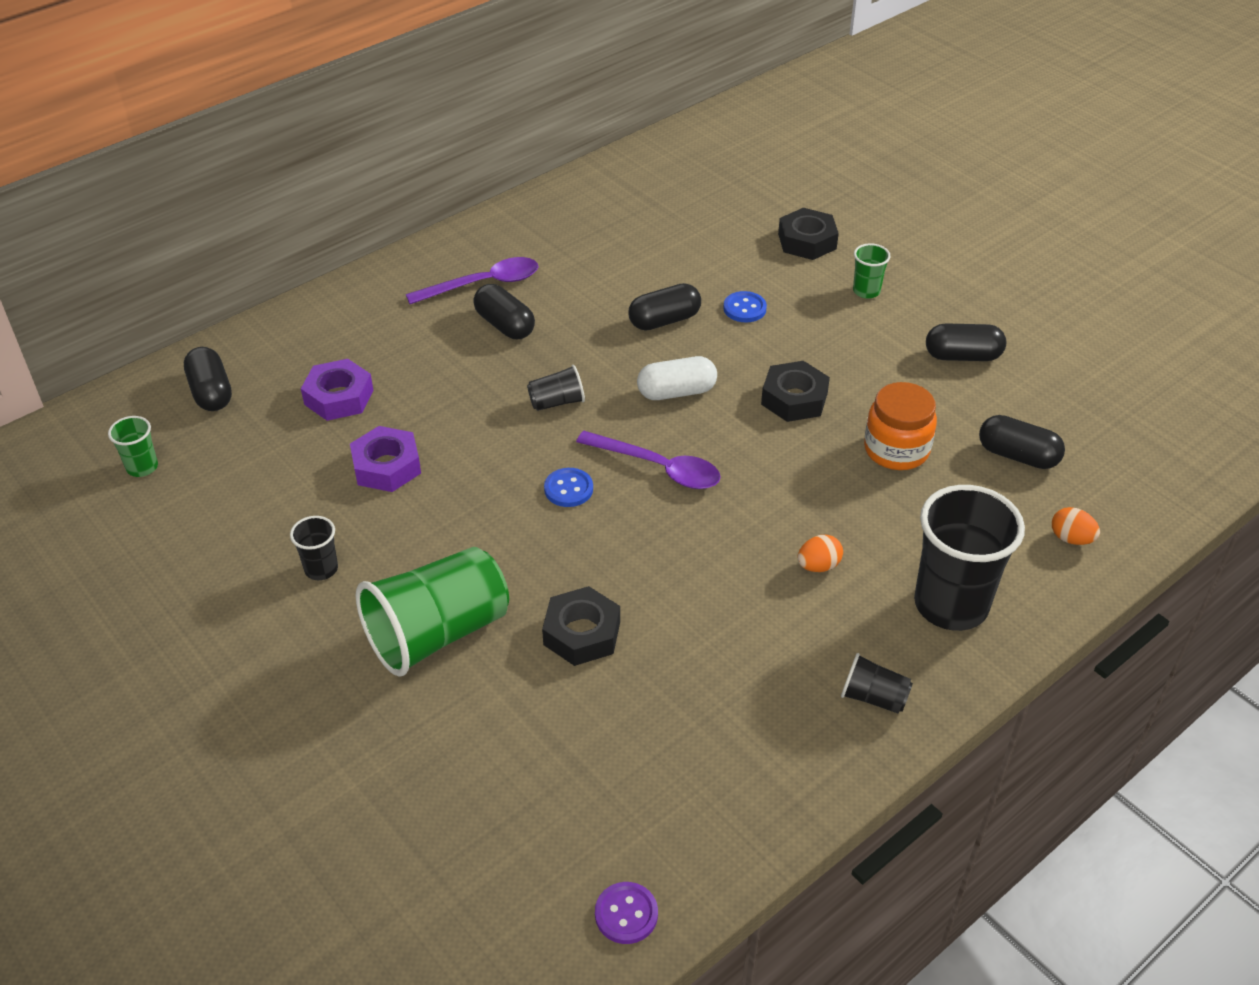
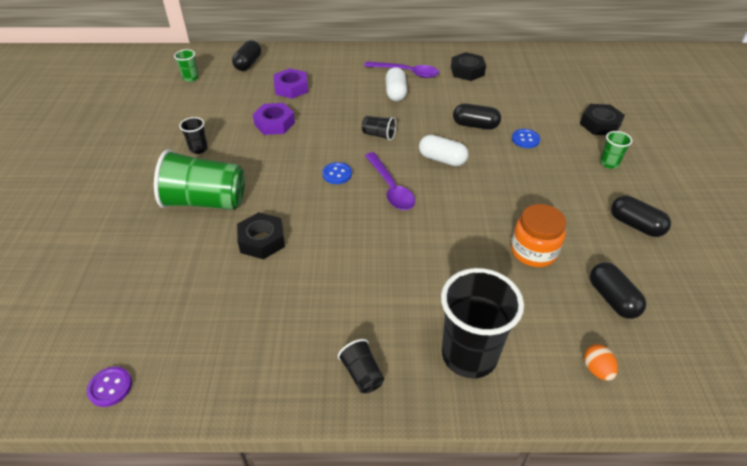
camera: 40 degrees right, 0 degrees up
black capsule [473,284,535,339] -> white capsule [386,67,407,101]
black nut [761,361,830,422] -> black nut moved to [451,52,486,81]
orange egg [797,535,843,572] -> none

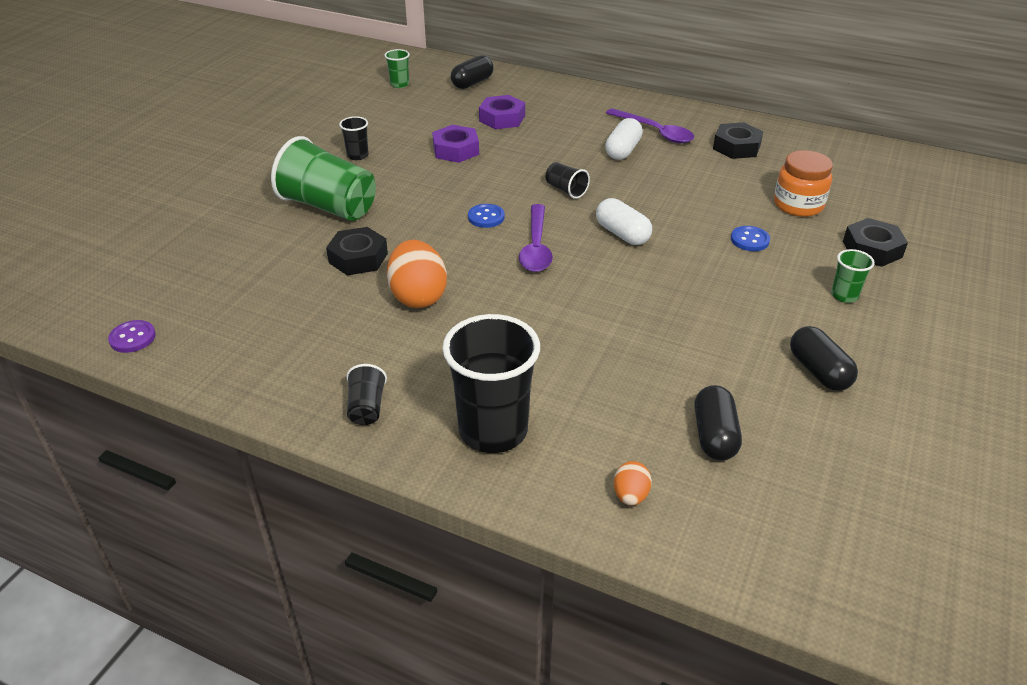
camera: 25 degrees right, 5 degrees down
black capsule [453,103,501,130] -> none
orange jar [511,204,566,267] -> orange jar moved to [774,150,833,217]
none -> orange egg [387,240,447,308]

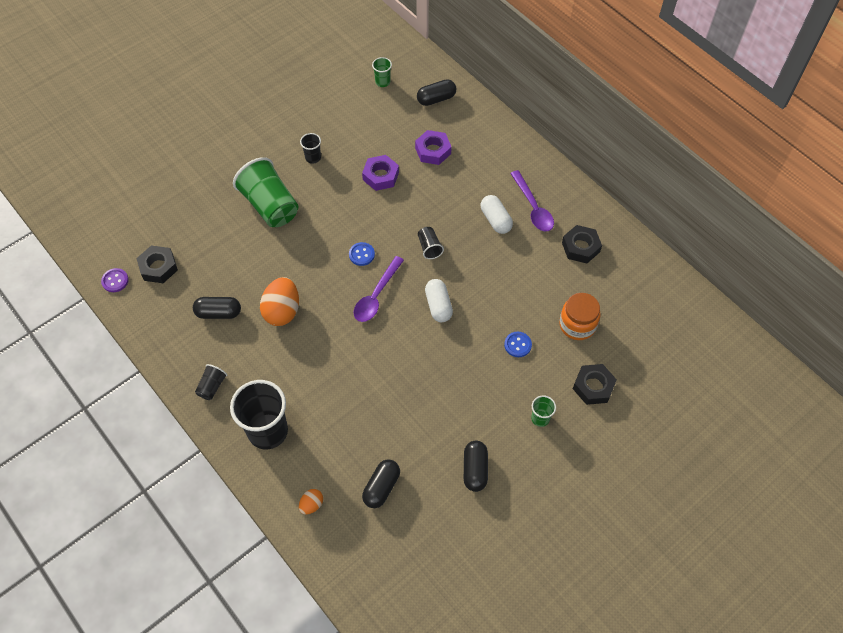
camera: 25 degrees right, 20 degrees up
black nut [326,227,388,275] -> black nut moved to [136,245,178,283]
white capsule [605,118,643,160] -> white capsule turned 75 degrees counterclockwise [481,195,513,234]
none -> black capsule [193,297,241,319]

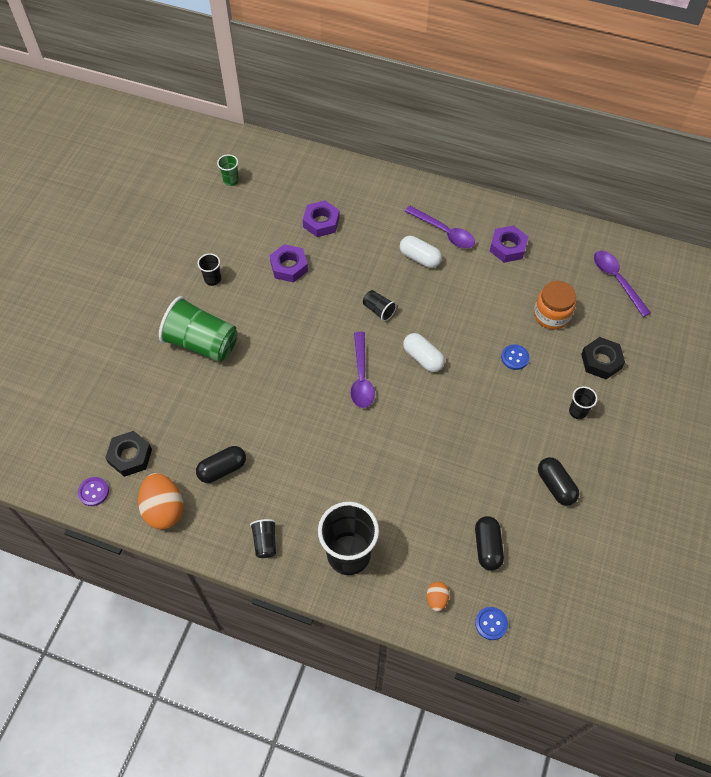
camera: 30 degrees left, 0 degrees up
orange egg [260,277,299,326] -> orange egg moved to [138,473,183,529]
blue button [349,242,375,266] -> blue button moved to [475,607,508,640]
black capsule [417,79,456,106] -> none
green cup [531,395,556,427] -> black cup [569,386,597,419]
black nut [562,225,602,263] -> purple nut [490,225,529,263]
none -> purple spoon [594,251,651,317]

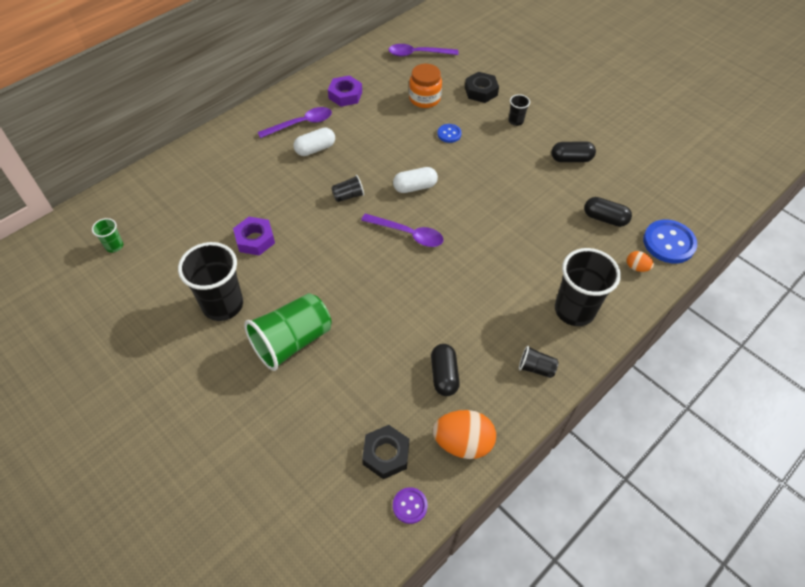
camera: 65 degrees left, 5 degrees down
black cup [198,253,221,286] -> black cup [178,242,243,321], size x2.17
purple nut [303,200,340,237] -> none
blue button [475,607,508,640] -> blue button [643,220,697,263], size x1.88

